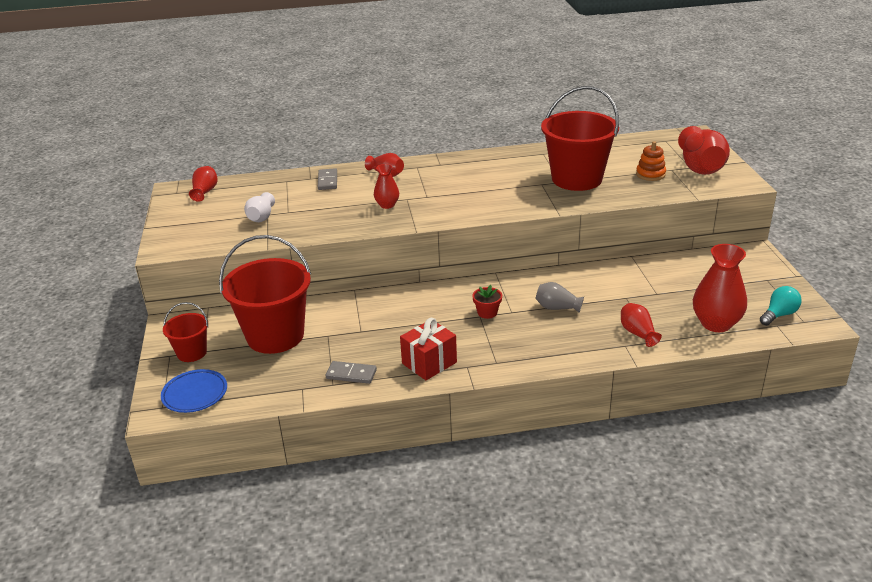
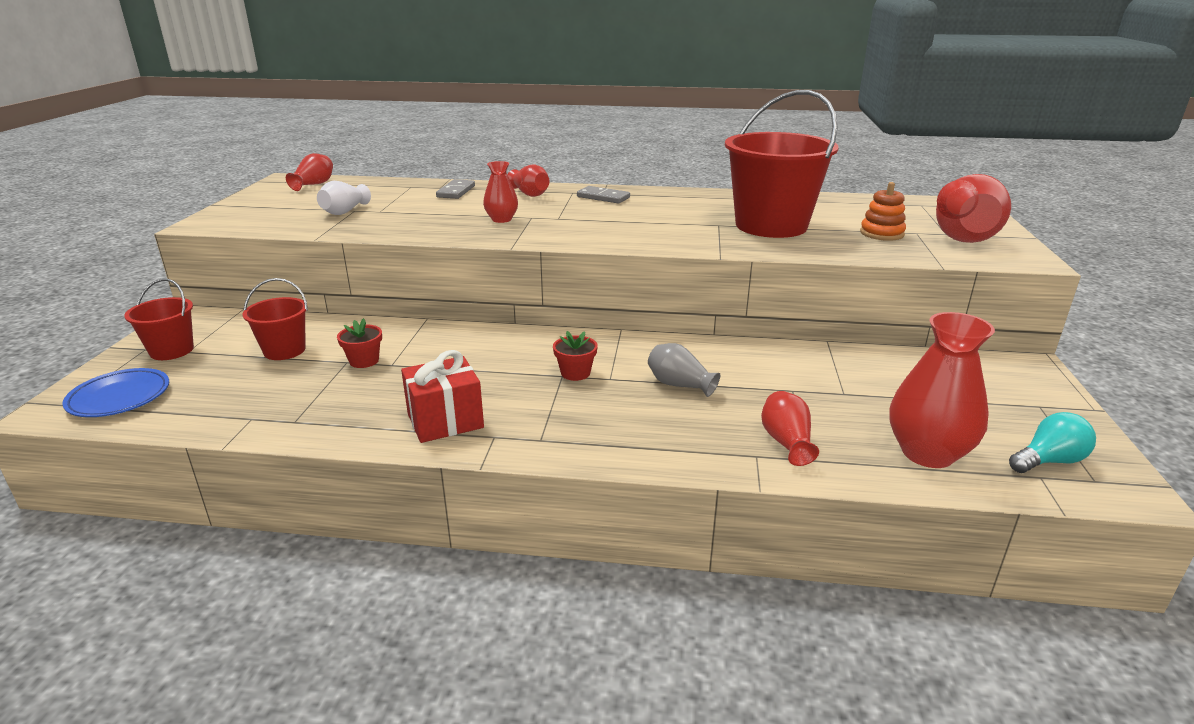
camera: 15 degrees right, 5 degrees down
red bucket [219,235,311,354] -> red bucket [242,278,308,360], size x0.50
grey domino [326,361,377,384] -> grey domino moved to [577,186,630,204]
none -> red flower pot [337,318,382,368]

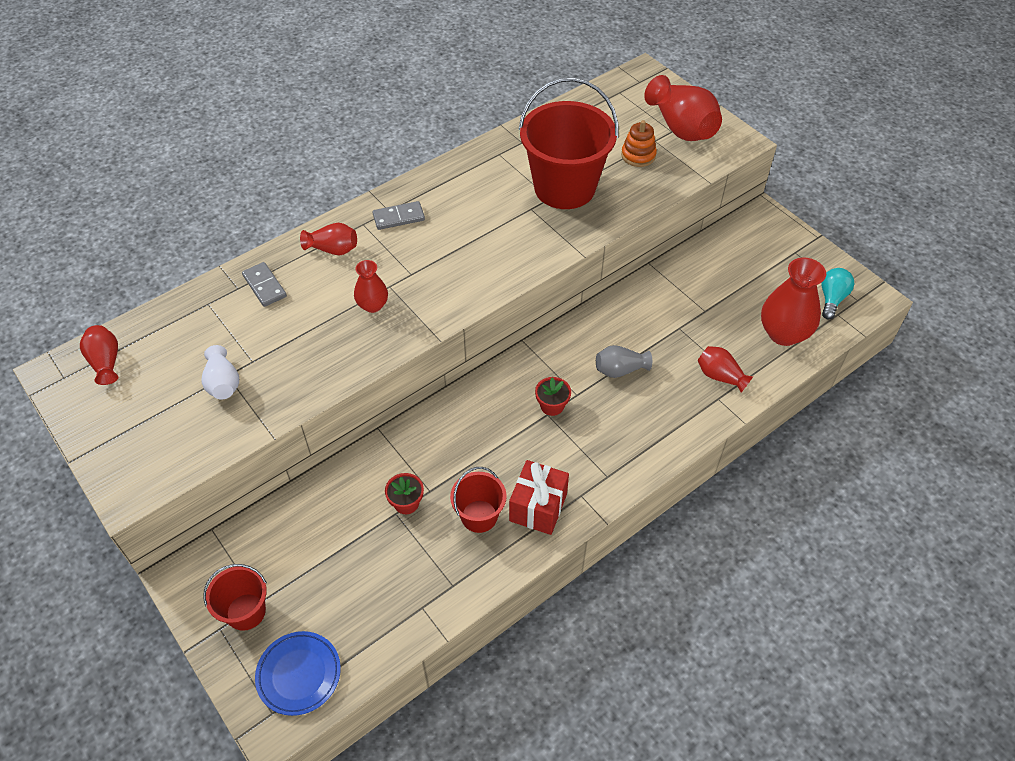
camera: 45 degrees left, 25 degrees up
red bucket [242,278,308,360] -> red bucket moved to [450,467,507,533]

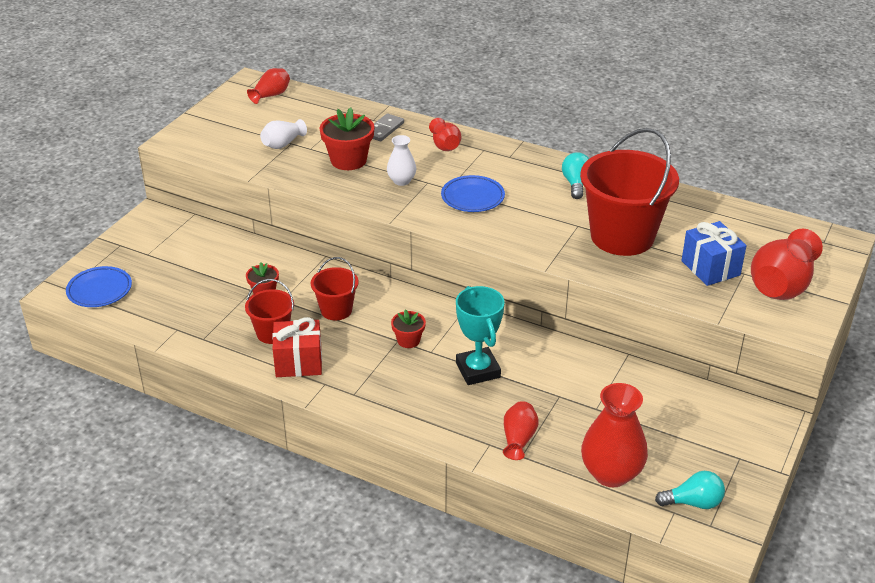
camera: 65 degrees right, 15 degrees down
red bucket [203,564,267,631] -> red bucket moved to [311,257,359,320]
red vase [354,260,388,313] -> white vase [387,135,416,186]
grey domino [373,201,425,230] -> none
grey vase [596,345,652,378] -> turquoise trophy [456,286,505,385]
orange stacking toy [621,120,657,167] -> blue gift [681,221,747,286]
none -> red flower pot [320,108,374,170]
none -> blue plate [441,175,505,212]
none -> turquoise light bulb [562,152,589,199]

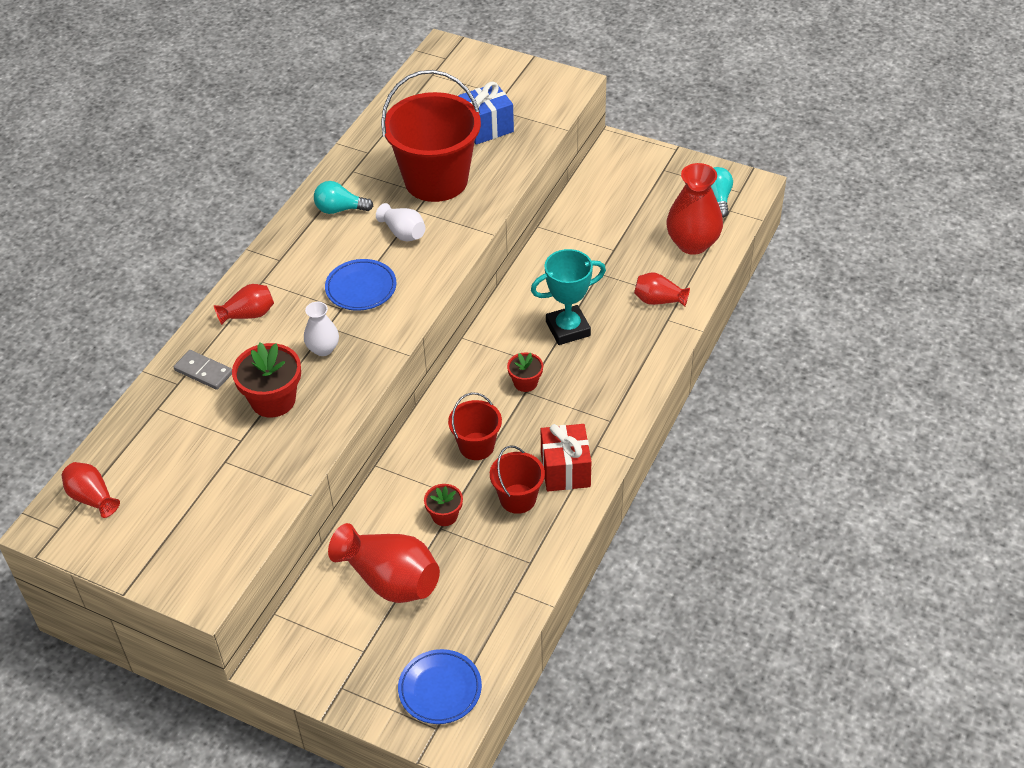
camera: 90 degrees left, 10 degrees up
white vase [260,119,307,149] -> white vase moved to [376,203,426,242]
red vase [751,229,823,300] -> red vase moved to [328,523,440,603]

